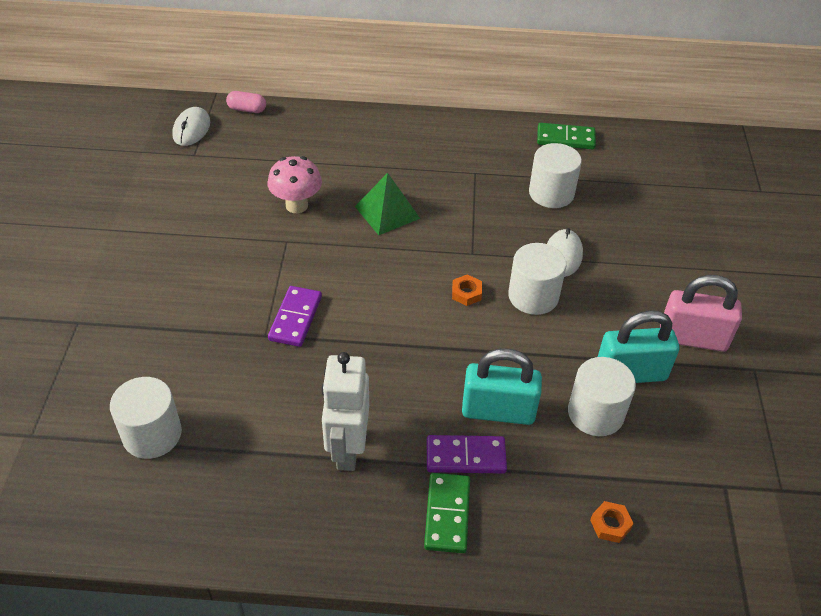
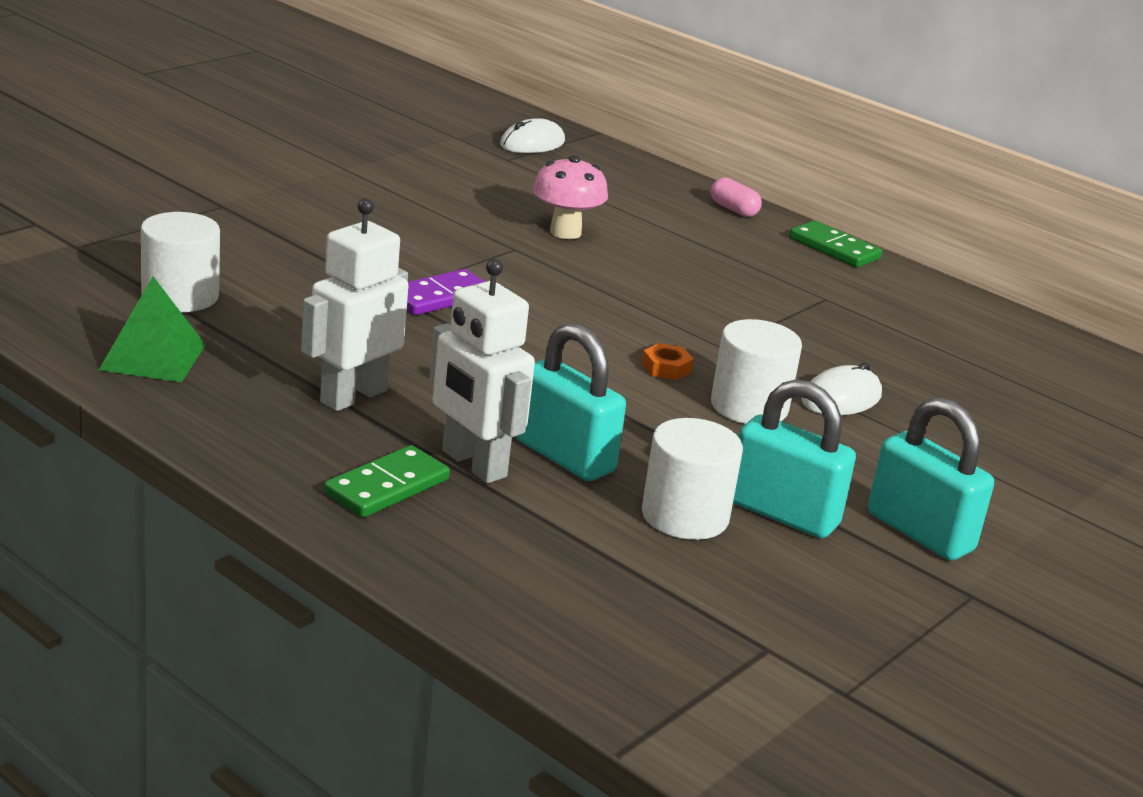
camera: 35 degrees right, 20 degrees down
pink capsule [226,91,266,113] -> pink capsule moved to [711,178,762,217]
green pyramid [355,173,420,235] -> green pyramid moved to [99,276,206,382]
purple domino [427,435,507,474] -> white robot [430,259,535,483]
white cylinder [529,143,582,208] -> none
green domino [537,123,596,149] -> green domino moved to [789,220,882,268]
orange nut [590,501,634,543] -> none
pink padlock [660,275,742,352] -> turquoise padlock [868,397,994,561]

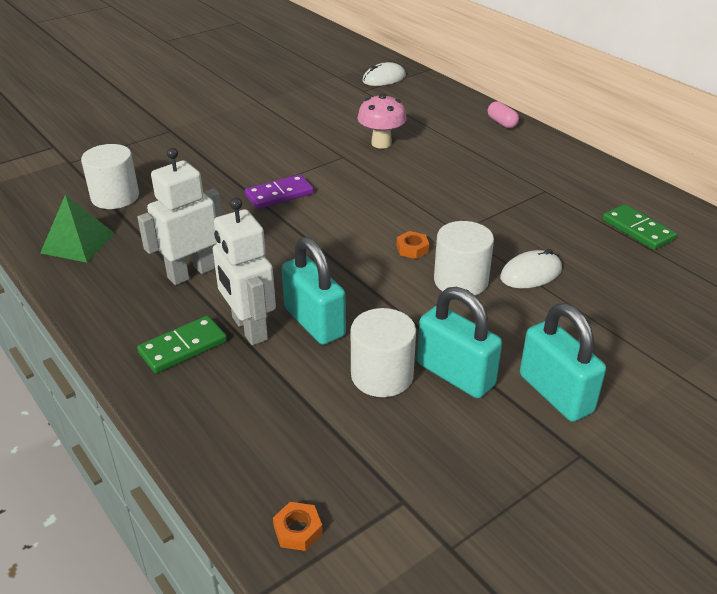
camera: 15 degrees right, 10 degrees up
green domino [789,220,882,268] -> green domino moved to [602,204,677,250]
none -> orange nut [273,502,323,551]

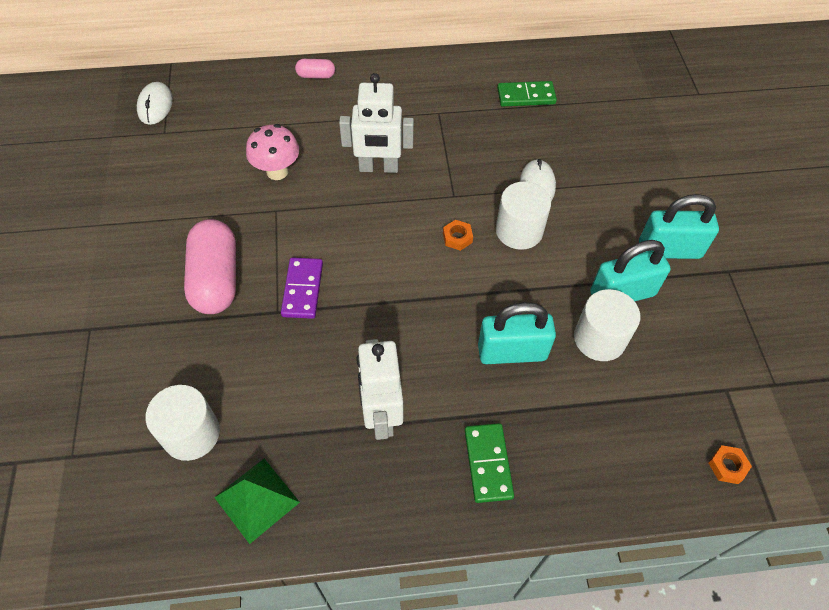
camera: 60 degrees left, 20 degrees up
white robot [213,197,276,345] -> white robot moved to [339,73,414,173]
none -> pink capsule [184,219,236,314]

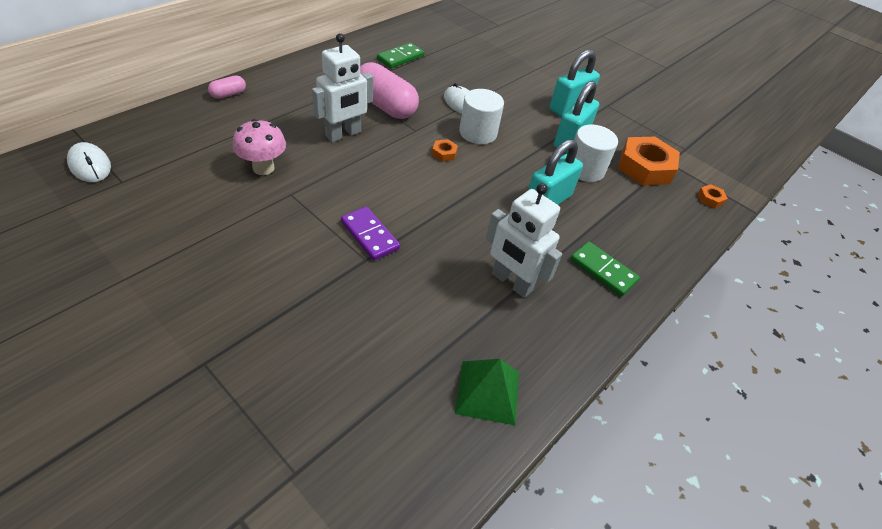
camera: 45 degrees left, 10 degrees down
white cylinder [145,385,220,461] -> none
pink capsule [184,219,236,314] -> pink capsule moved to [360,62,419,119]
none -> orange nut [618,137,680,186]

